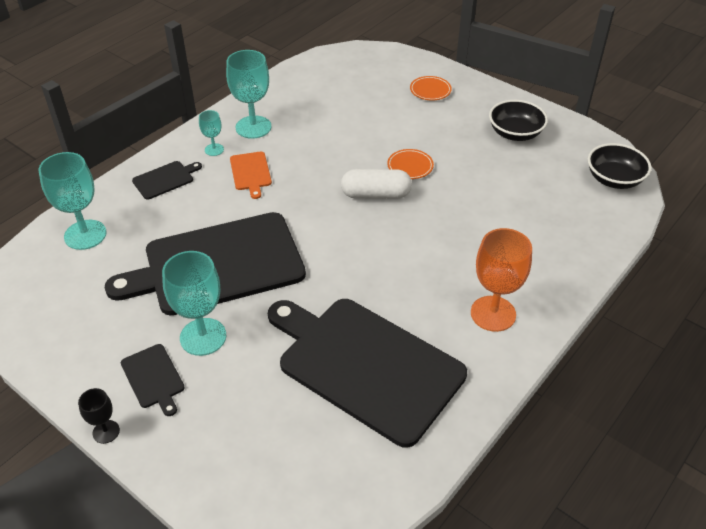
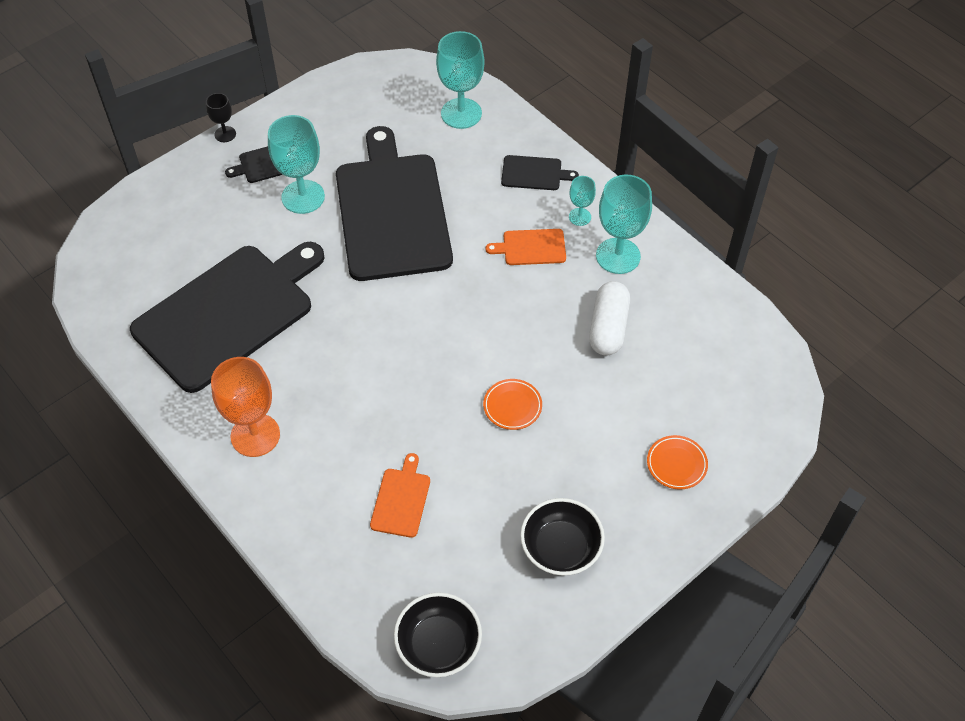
camera: 100 degrees right, 10 degrees up
black cutting board [132,161,202,200] -> black cutting board turned 60 degrees counterclockwise [501,155,579,190]
white capsule [341,169,412,199] -> white capsule moved to [589,281,630,356]
none -> orange cutting board [370,453,430,538]

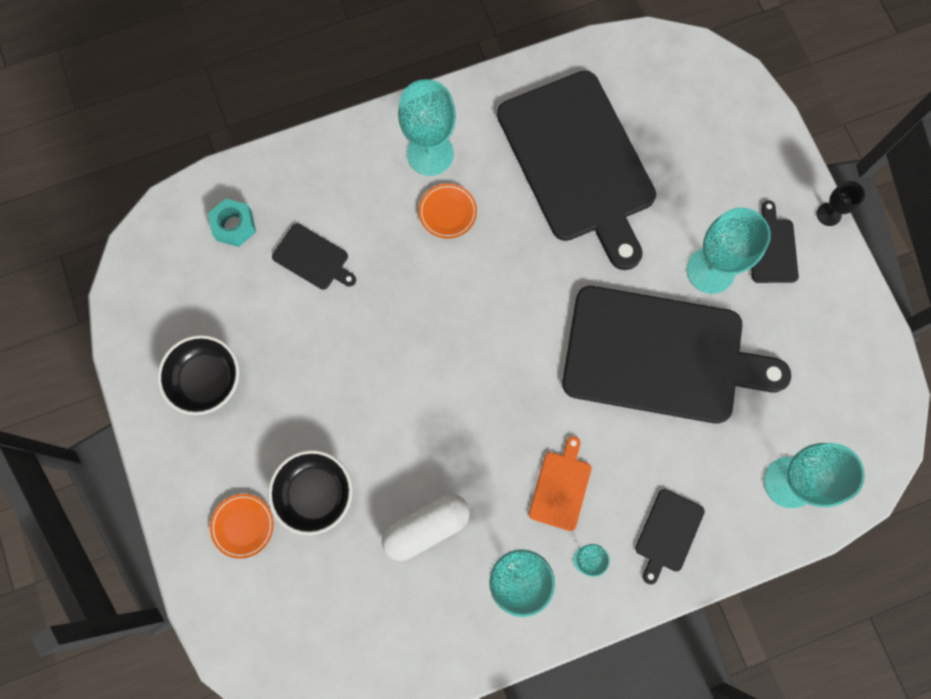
camera: 110 degrees right, 20 degrees up
orange goblet [211,357,280,457] -> turquoise goblet [398,79,456,176]
orange cutting board [370,453,430,538] -> black cutting board [272,223,356,290]
black bowl [394,592,482,677] -> black bowl moved to [268,450,353,535]
orange plate [483,379,542,430] -> orange plate moved to [419,184,477,239]
white capsule [589,281,630,356] -> white capsule turned 60 degrees counterclockwise [382,494,470,561]
none -> turquoise nut [208,198,256,247]

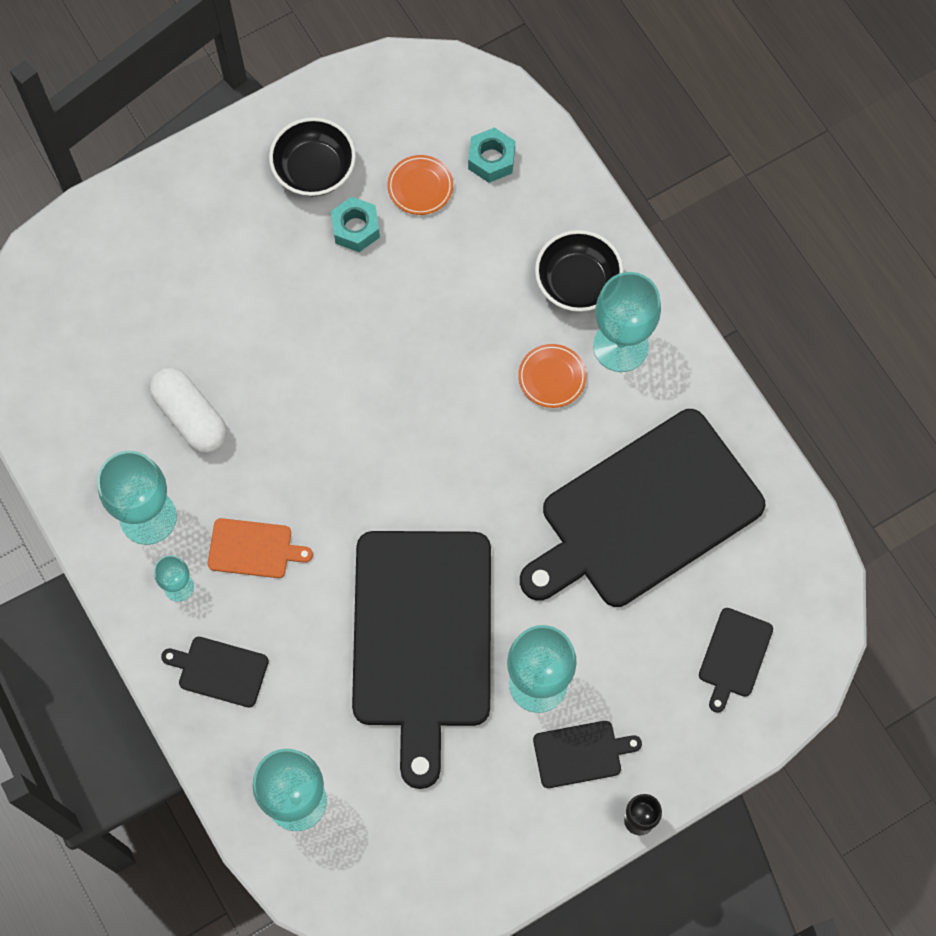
camera: 80 degrees right, 5 degrees down
orange plate [210,494,274,559] -> orange plate moved to [388,155,453,215]
black bowl [268,450,353,535] -> black bowl moved to [535,230,624,312]
black cutting board [272,223,356,290] -> black cutting board moved to [699,608,773,713]
none -> turquoise nut [331,197,380,252]

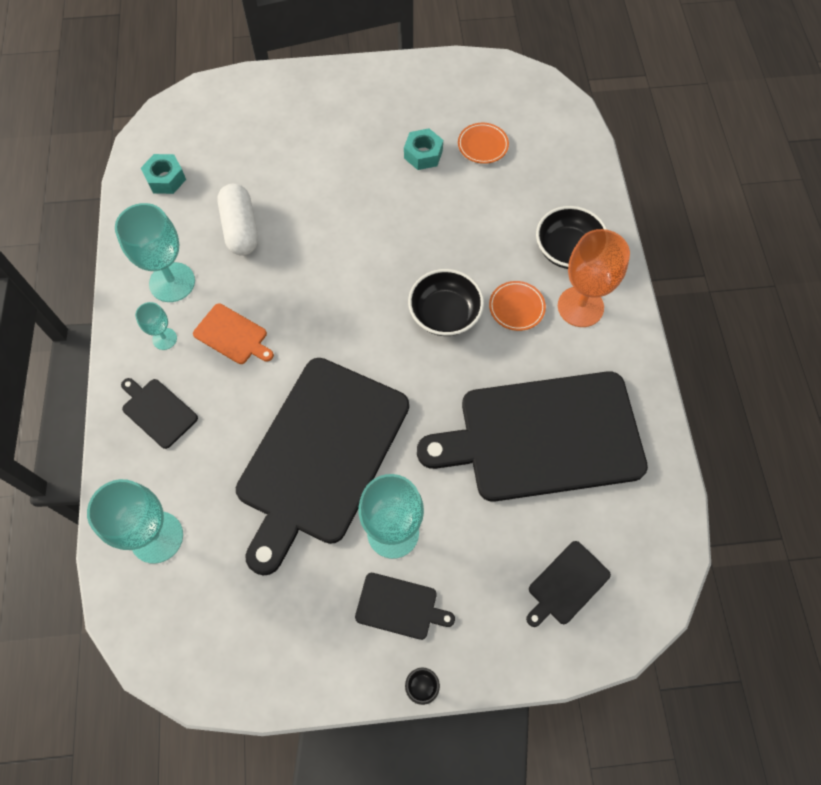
camera: 25 degrees right, 5 degrees down
black bowl [269,117,356,196] -> black bowl moved to [408,269,484,336]
turquoise nut [468,127,515,183] -> turquoise nut moved to [141,154,186,194]
turquoise goblet [593,272,661,372] -> orange goblet [558,229,630,327]

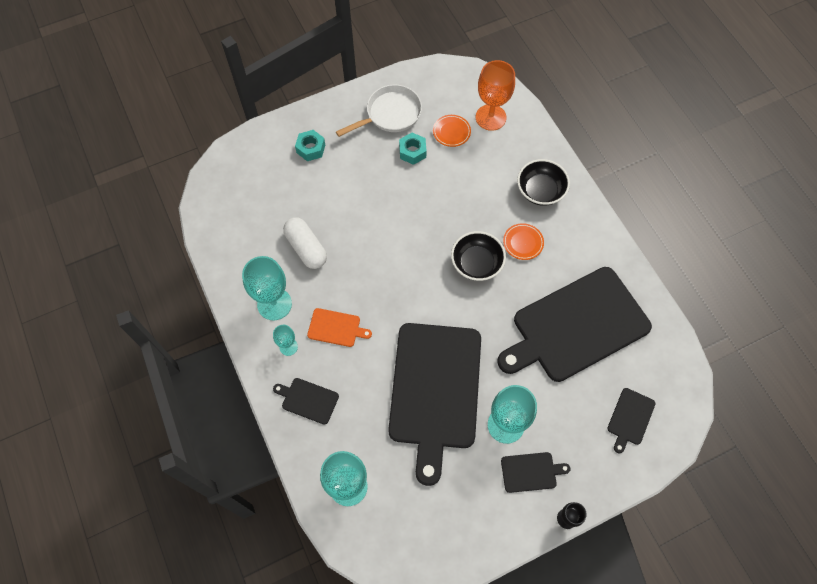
camera: 20 degrees left, 0 degrees up
turquoise nut [141,154,186,194] -> turquoise nut moved to [295,130,325,161]
orange goblet [558,229,630,327] -> orange goblet moved to [476,60,515,131]
none -> white pan [336,85,422,137]

